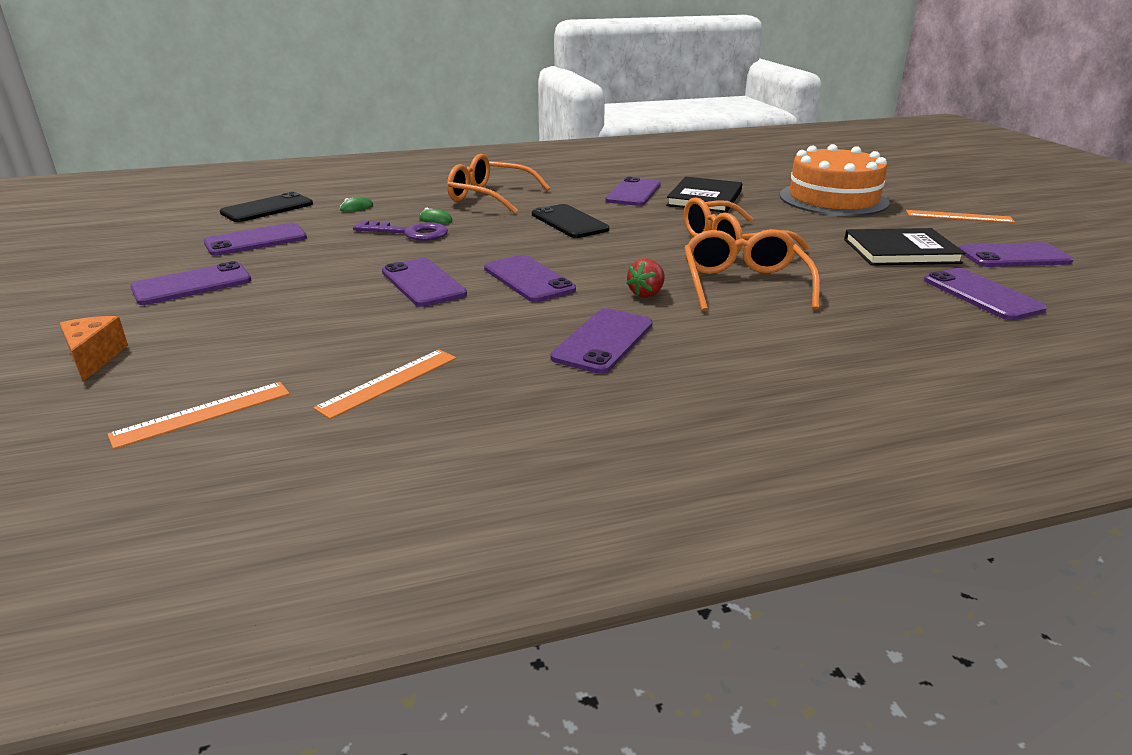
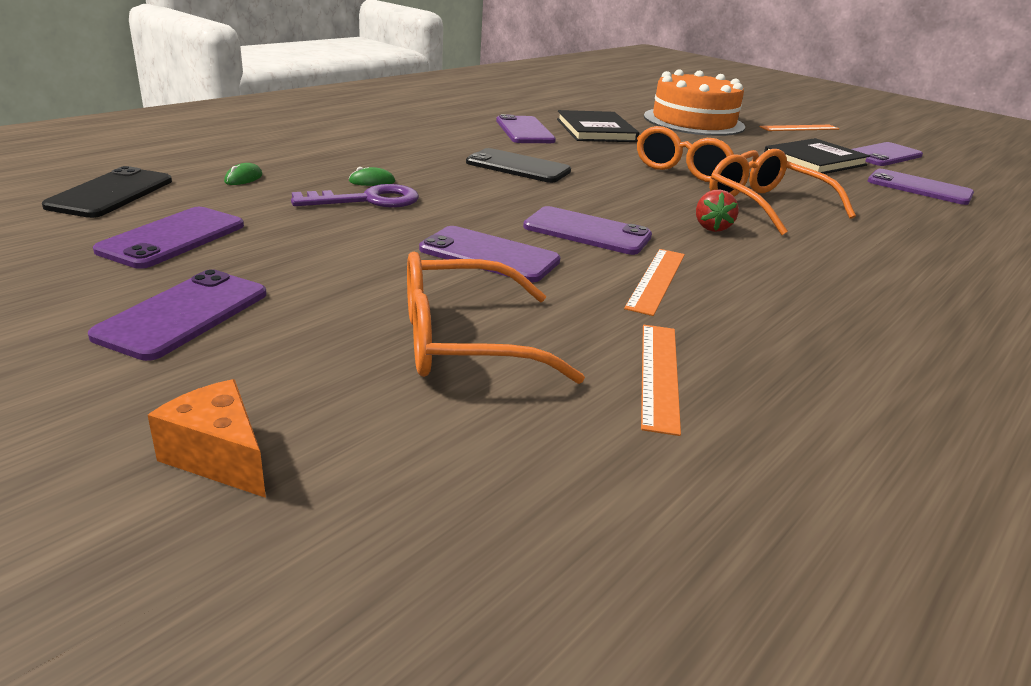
camera: 35 degrees left, 0 degrees up
orange ruler [108,382,290,449] -> orange ruler moved to [624,249,685,316]
orange glasses [447,154,550,214] -> orange glasses moved to [407,252,585,384]
purple phone [550,308,653,374] -> none

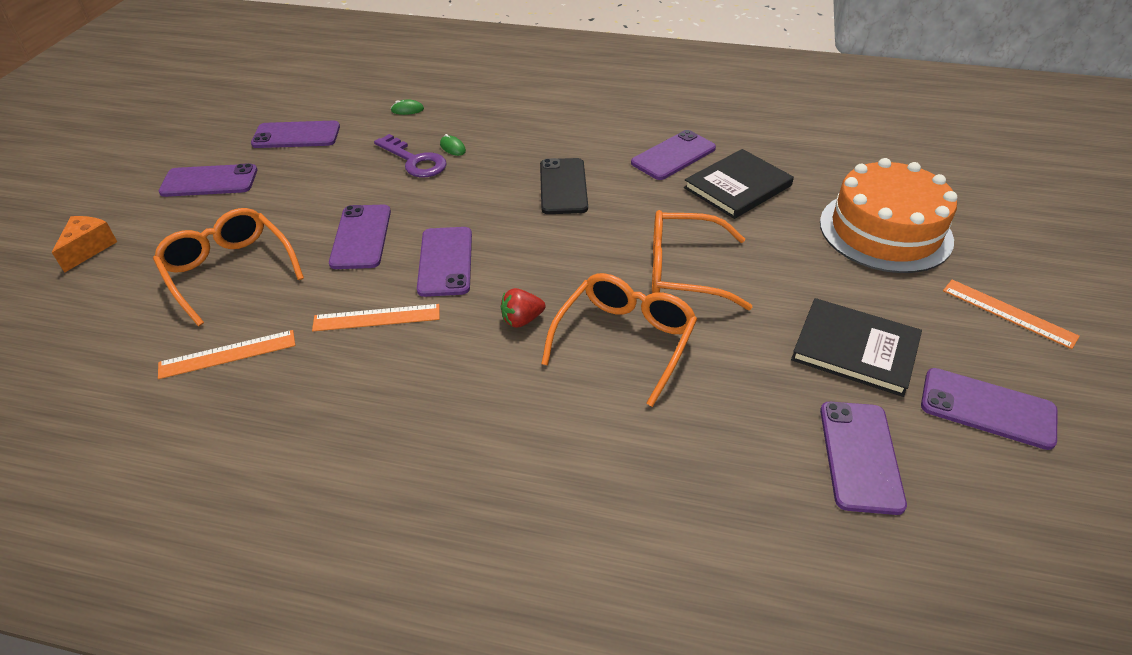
camera: 65 degrees right, 15 degrees up
black phone [42,166,172,218] -> none

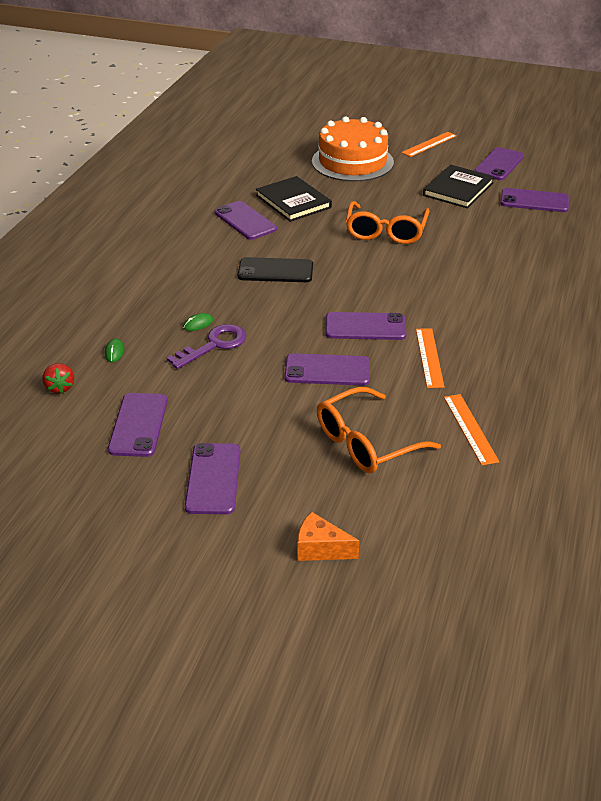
camera: 85 degrees left, 5 degrees down
red strawberry [501,288,545,328] -> red strawberry moved to [42,363,74,394]
orange glasses [541,273,697,407] -> none

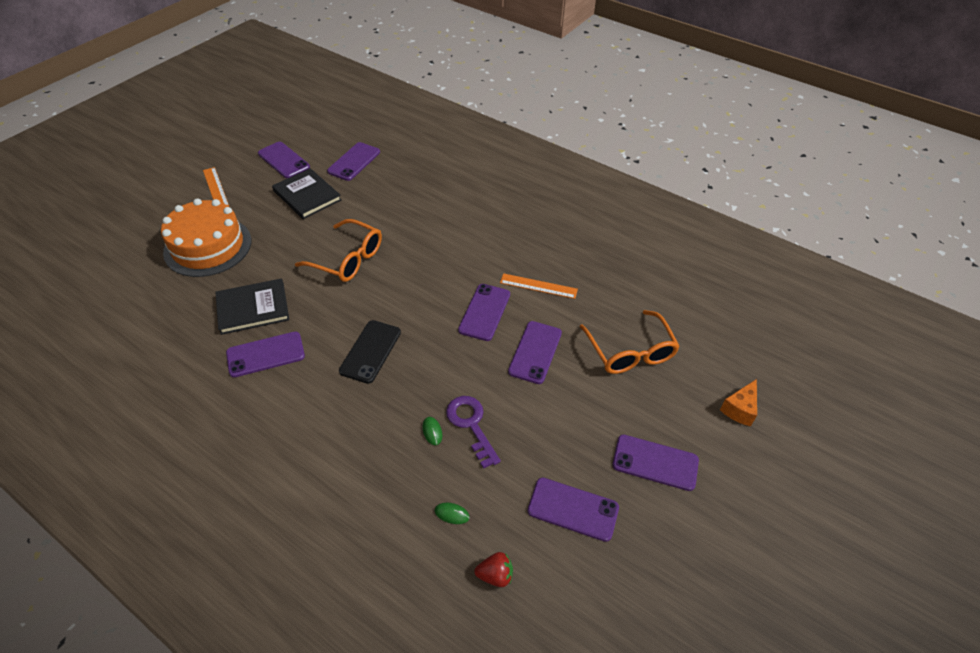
camera: 75 degrees left, 10 degrees up
orange ruler [444,394,499,465] -> none

